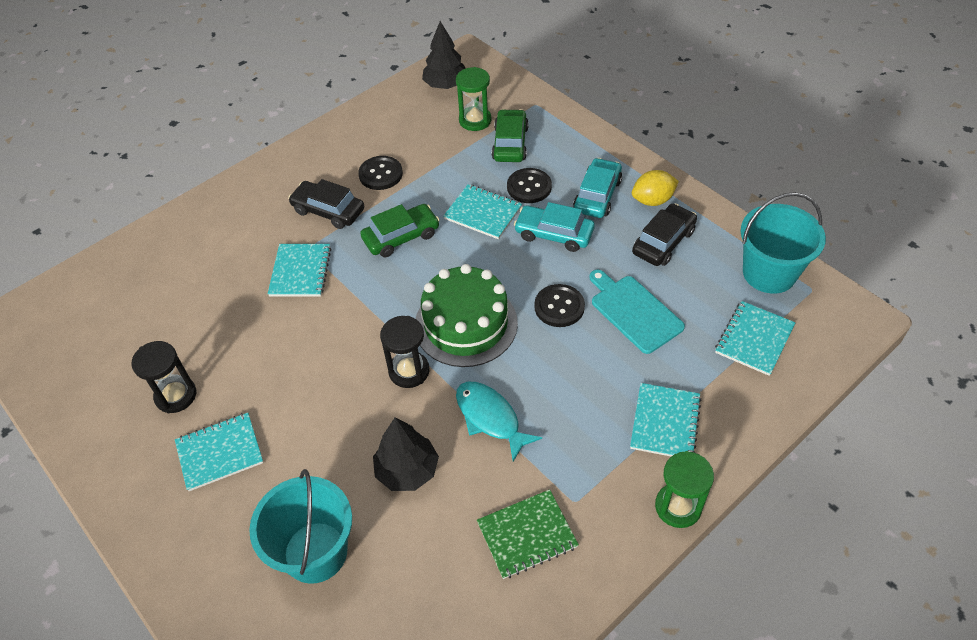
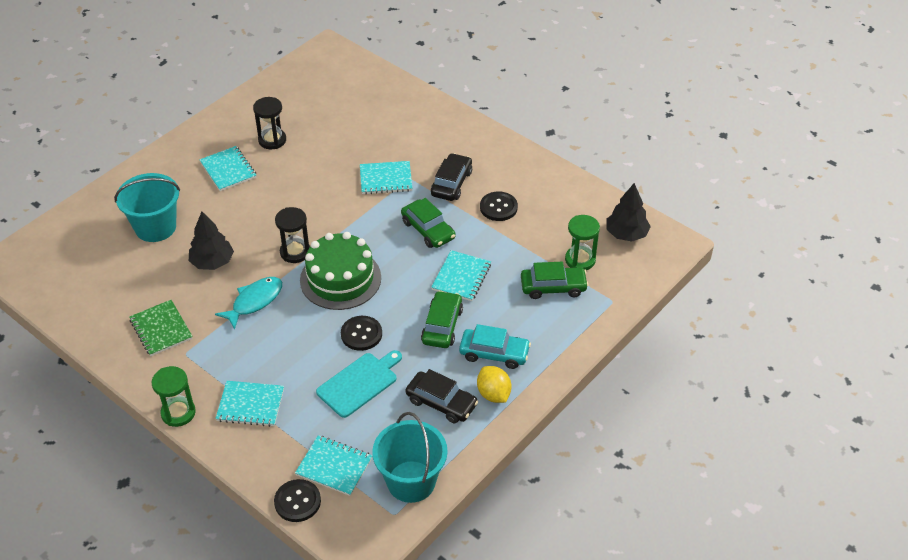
camera: 80 degrees right, 5 degrees down
black button [507,168,552,203] -> black button moved to [274,479,321,522]
turquoise car [514,202,595,252] -> green car [421,291,463,348]

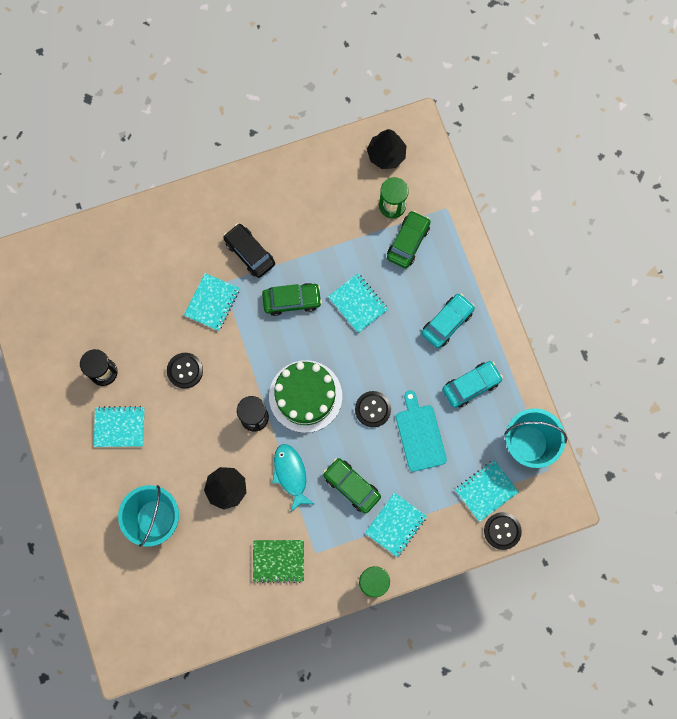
camera: 60 degrees left, 30 degrees up
black car [406,369,478,423] -> turquoise car [442,361,503,408]
green car [421,291,463,348] -> green car moved to [323,458,381,514]
yellow lemon [477,366,511,403] -> none
black button [480,192,518,221] -> black button moved to [167,353,203,389]

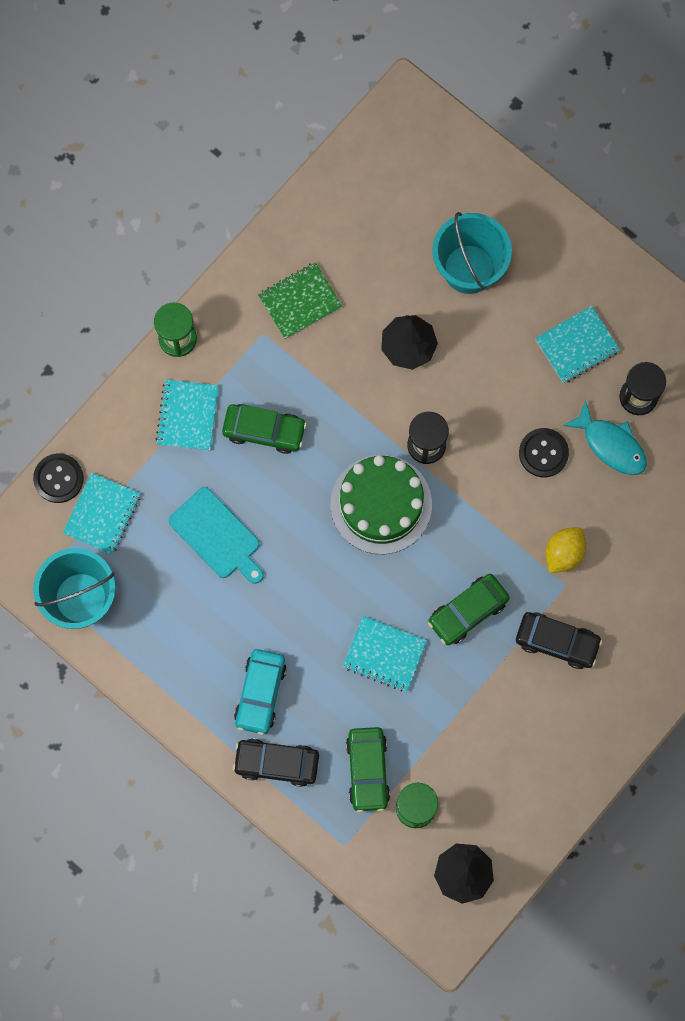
camera: 150 degrees right, 0 degrees up
turquoise notebook [184,273,240,331] -> yellow lemon [545,527,586,573]
turquoise fish [272,444,314,513] -> turquoise fish moved to [563,400,647,475]
black button [355,391,391,427] -> none
turquoise car [442,361,503,408] -> none
none -> black car [233,738,319,787]

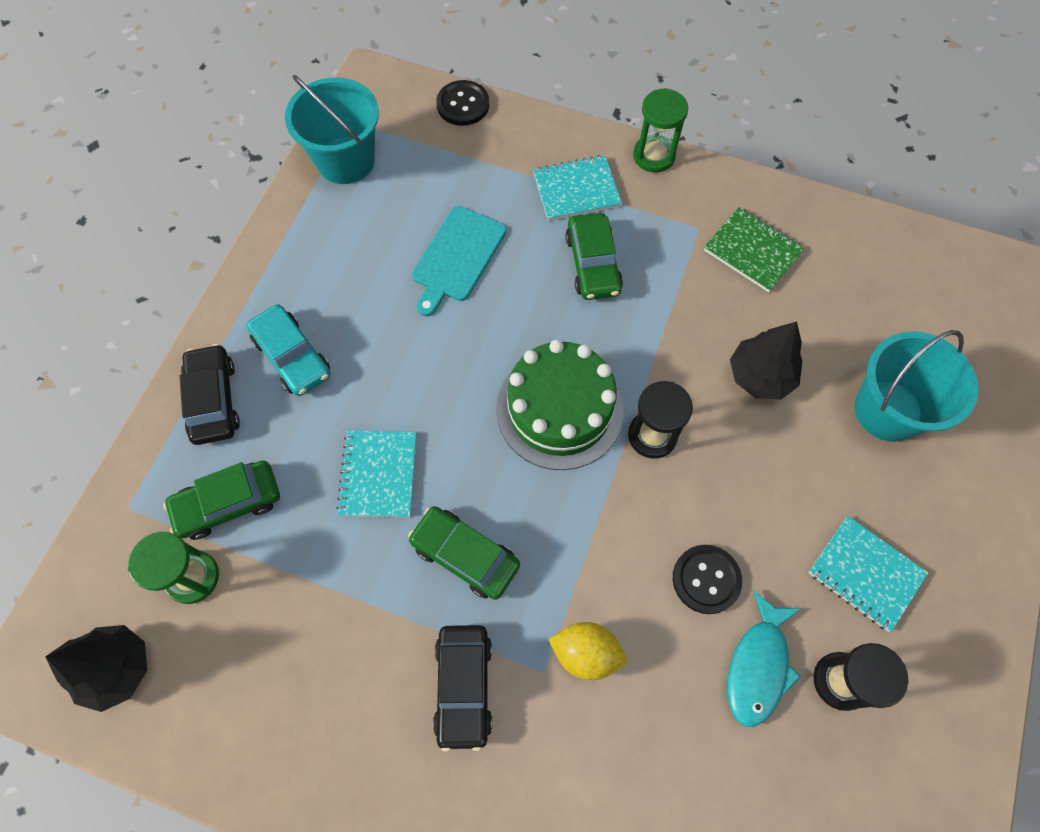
camera: 70 degrees right, 10 degrees down
turquoise notebook [63,472,141,555] -> none
turquoise car [234,649,287,735] -> turquoise car turned 120 degrees counterclockwise [246,304,330,396]

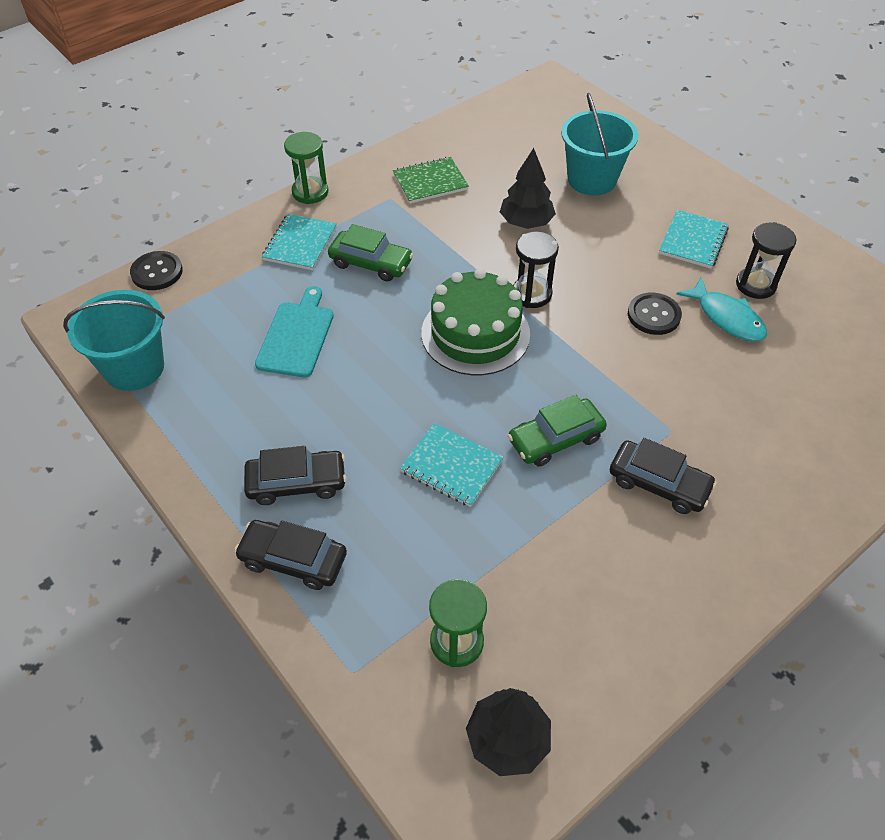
camera: 60 degrees left, 15 degrees down
green car [163,460,280,540] -> none
turquoise car [246,304,330,396] -> black car [244,446,347,505]
turquoise cutting board [412,206,506,316] -> turquoise cutting board turned 135 degrees counterclockwise [255,286,334,377]
yellow lemon [548,622,626,680] -> none
turquoise notebook [808,516,928,632] -> turquoise notebook turned 45 degrees counterclockwise [659,210,729,269]

